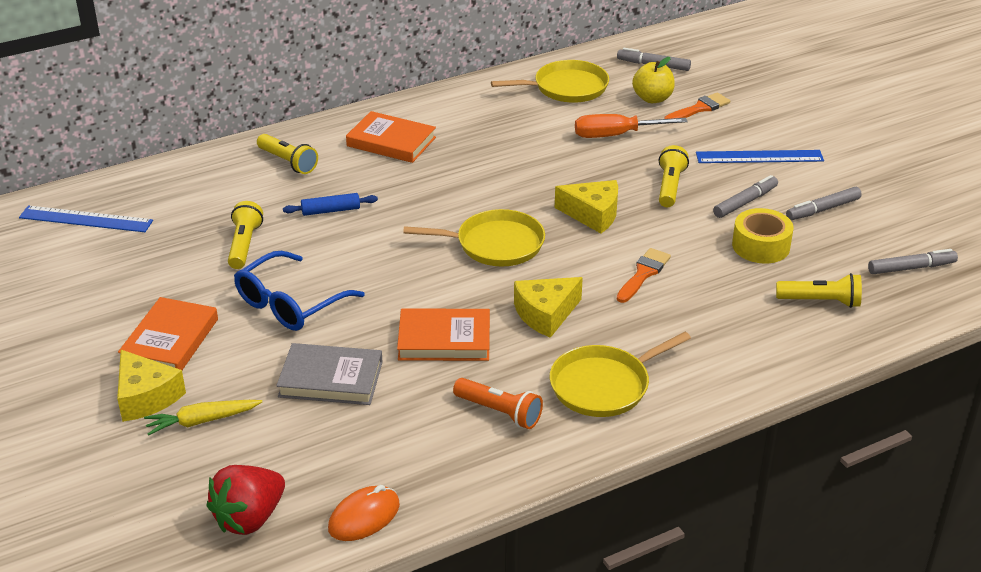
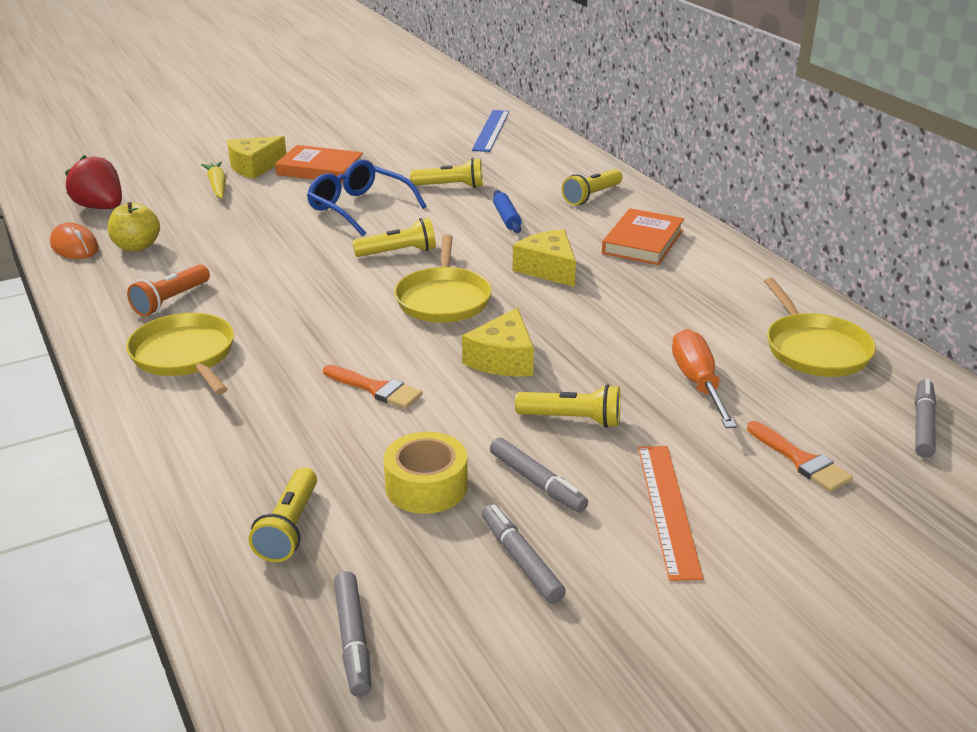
camera: 90 degrees right, 5 degrees down
grey book [276,343,383,405] -> none
orange book [397,308,490,361] -> none
yellow cheese [514,277,583,338] -> yellow cheese moved to [513,229,576,287]
yellow apple [632,57,675,103] -> yellow apple moved to [108,202,160,252]
blue ruler [696,150,824,163] -> orange ruler [638,446,704,581]
none -> yellow flashlight [352,218,436,257]

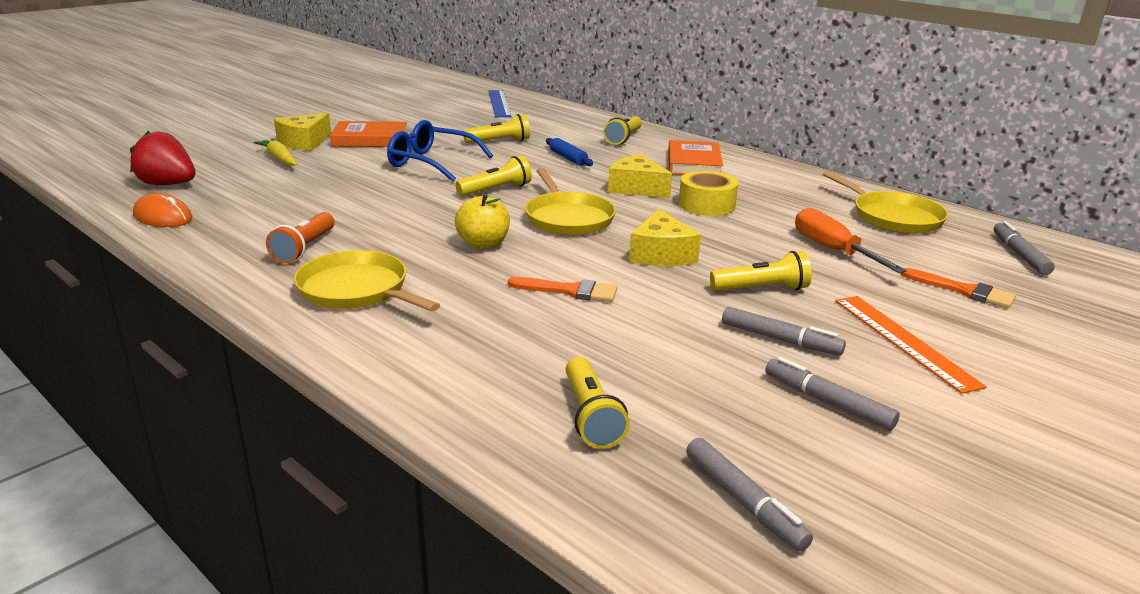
camera: 20 degrees left, 5 degrees down
yellow apple [108,202,160,252] -> yellow apple moved to [455,194,510,249]
yellow tape [384,432,468,514] -> yellow tape moved to [679,171,739,216]

